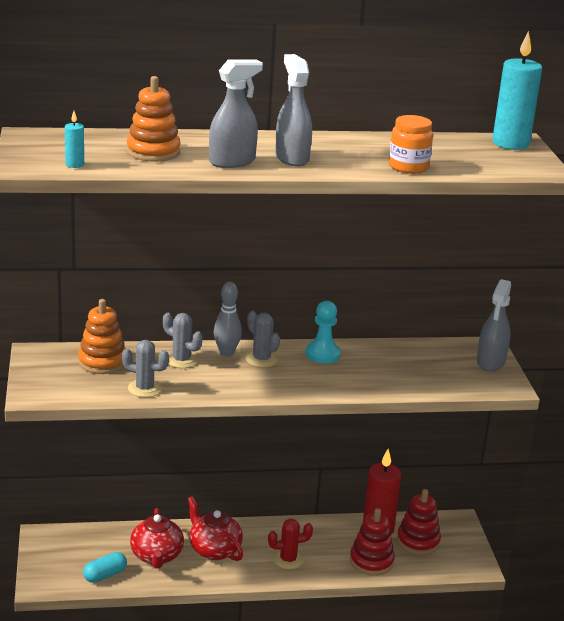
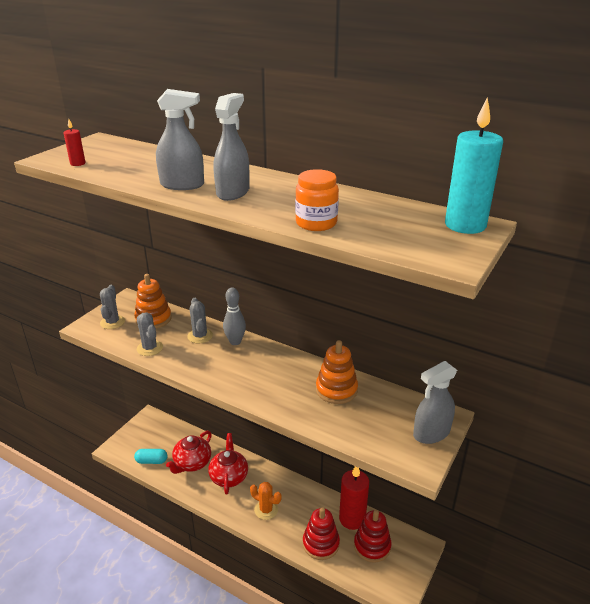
camera: 40 degrees right, 5 degrees up
turquoise candle [65,111,84,168] -> red candle [64,118,85,166]
orange stacking toy [127,76,181,162] -> orange stacking toy moved to [316,340,358,404]
grey cactus [246,311,280,368] -> grey cactus moved to [100,285,125,329]
red cactus [268,519,313,569] -> orange cactus [250,482,282,520]
turquoise pawn [305,301,341,363] -> none

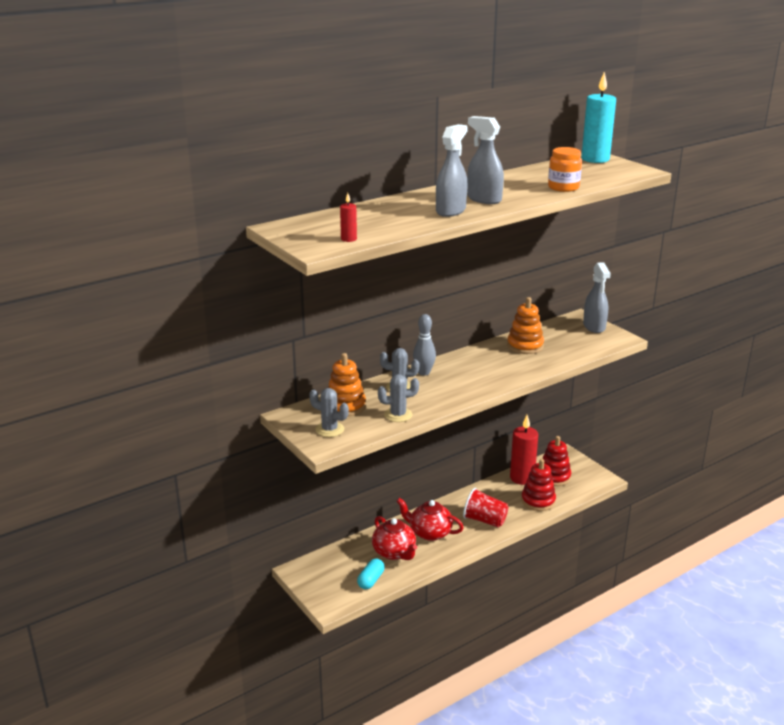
camera: 65 degrees left, 5 degrees down
orange cactus [250,482,282,520] -> red cup [463,488,508,528]

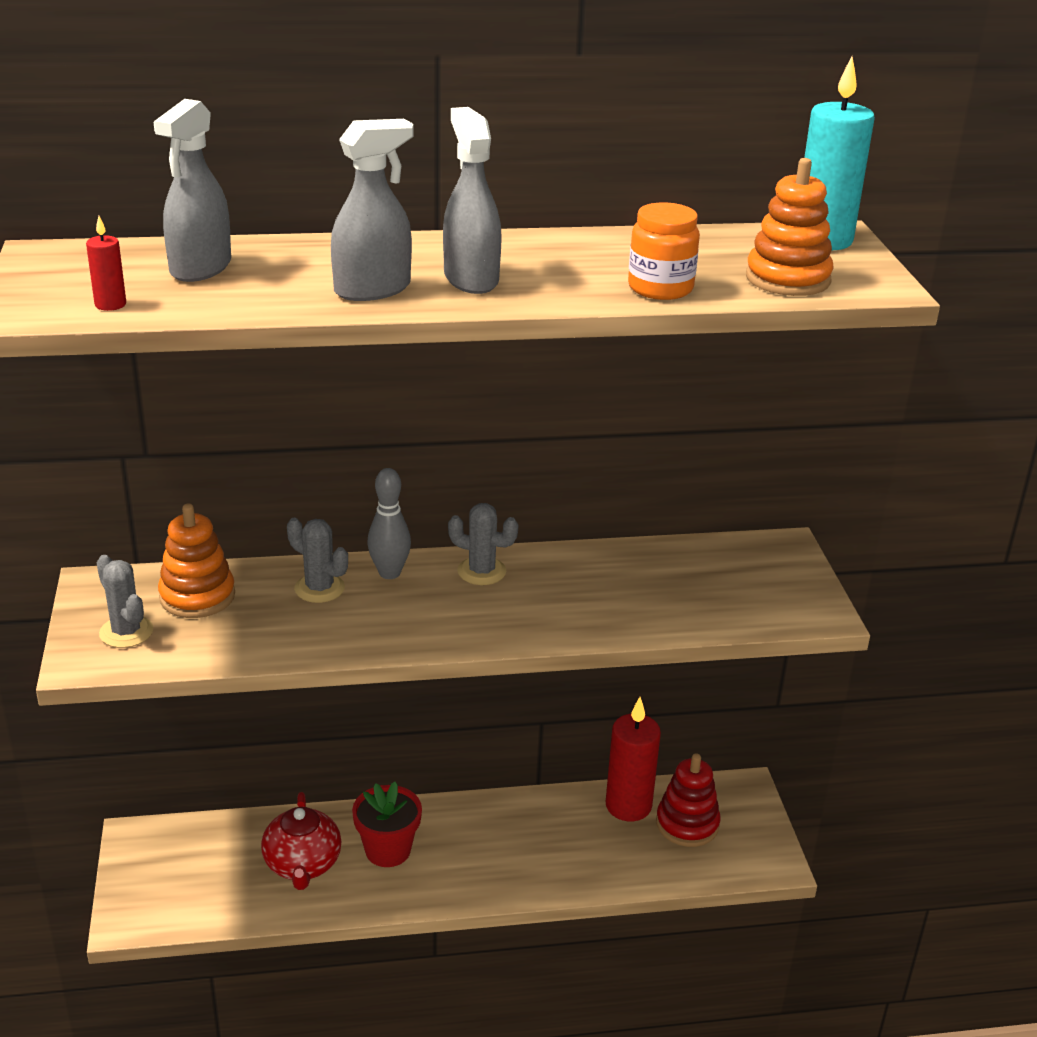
camera: 25 degrees right, 5 degrees up
turquoise capsule [357,559,384,589] -> none
grey cactus [378,374,419,422] -> grey cactus moved to [448,503,518,585]
red teapot [396,498,464,541] -> red flower pot [352,782,422,867]
red cup [463,488,508,528] -> none
orange stacking toy [507,297,544,354] -> orange stacking toy moved to [746,158,834,296]
red stacking toy [521,459,556,511] -> none
grey spray bottle [583,262,611,333] -> grey spray bottle moved to [154,99,231,282]

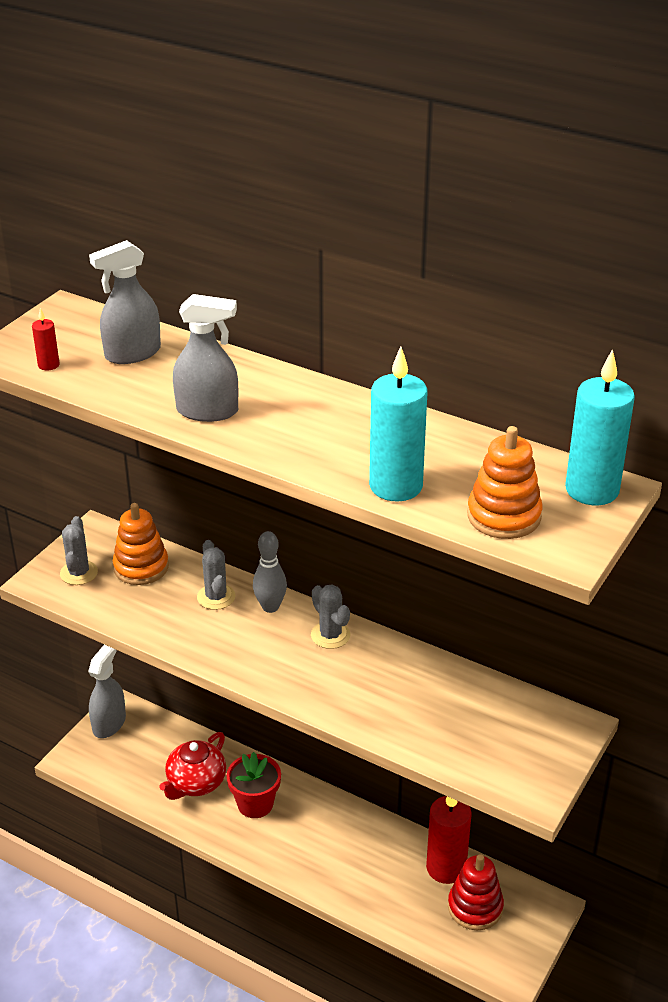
camera: 40 degrees right, 5 degrees up
grey spray bottle [443,107,502,294] -> grey spray bottle moved to [88,645,126,738]
orange jar [628,202,700,300] -> turquoise candle [369,346,428,502]

